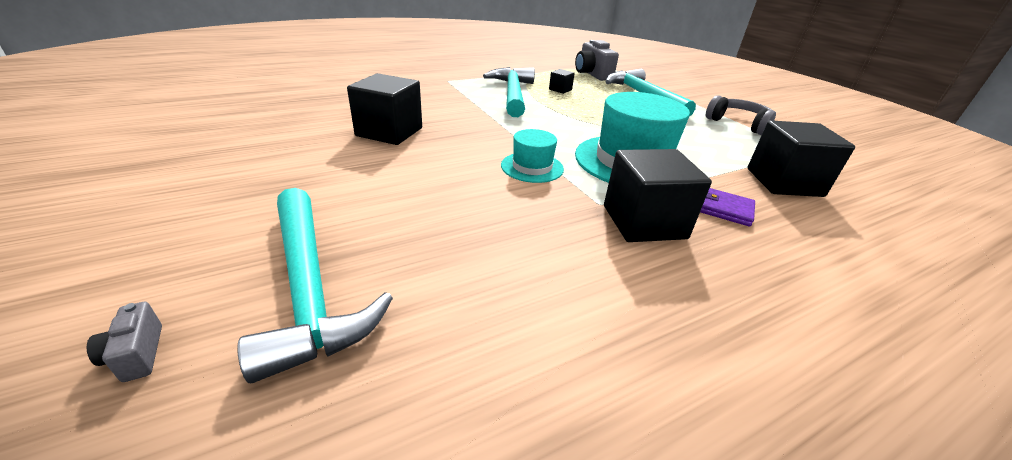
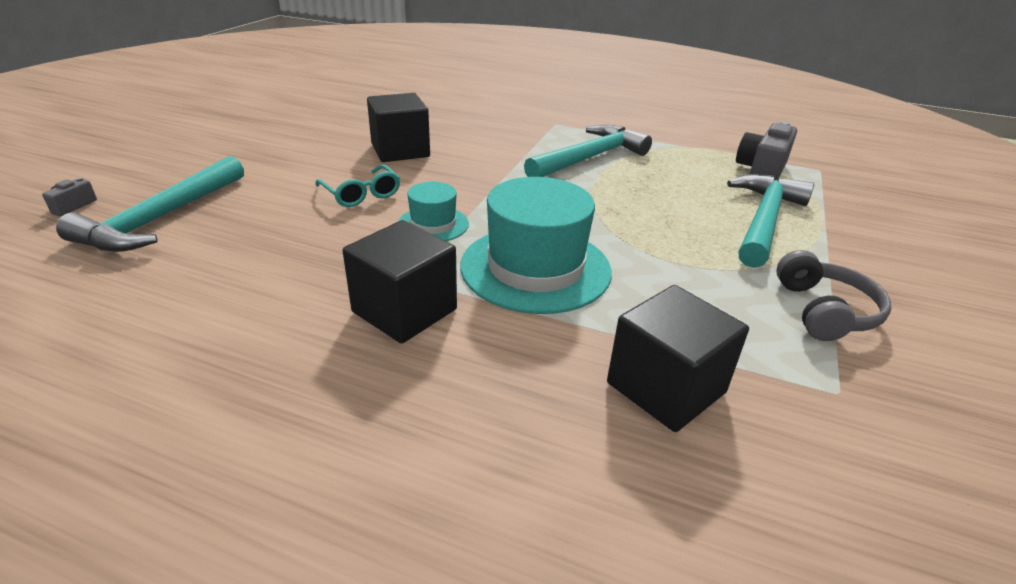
camera: 50 degrees right, 0 degrees up
black cube [549,69,575,94] -> none
purple wallet [700,188,755,226] -> none
none -> turquoise glasses [315,165,400,207]

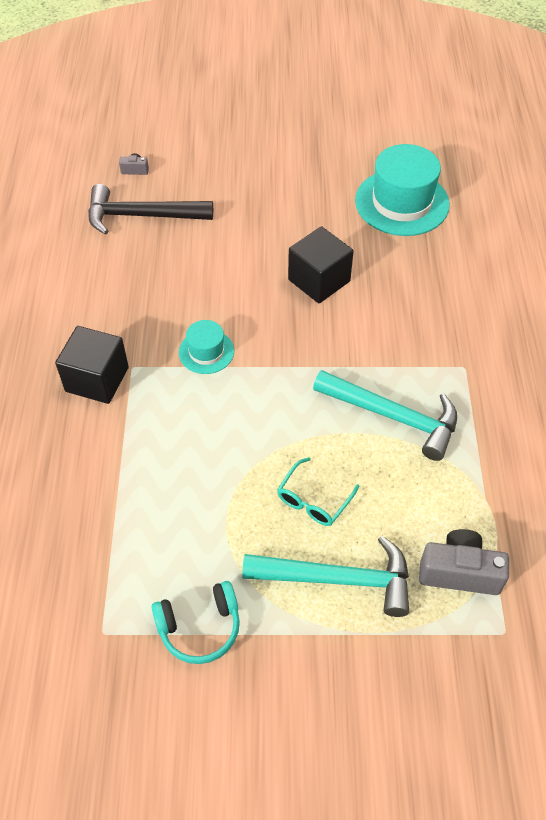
camera: 70 degrees right, 20 degrees up
turquoise hammer [56,156,244,252] -> black hammer [88,184,213,235]
turquoise glasses [315,165,400,207] -> turquoise glasses moved to [277,457,360,526]
turquoise hat [460,177,612,314] -> turquoise hat moved to [355,144,450,236]
black cube [607,285,749,432] -> none
grey headphones [776,250,891,341] -> turquoise headphones [151,581,240,664]

